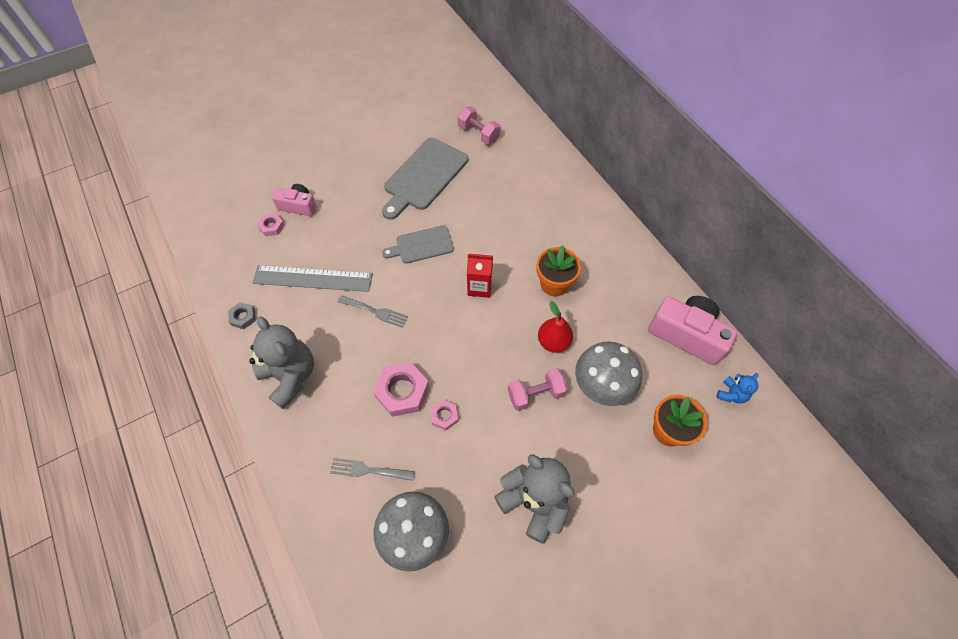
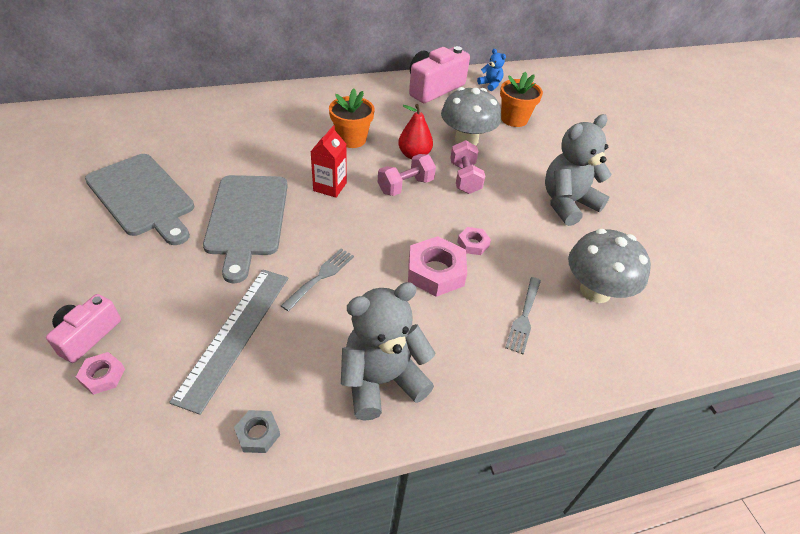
camera: 80 degrees left, 15 degrees down
grey cutting board [382,225,454,264] -> grey cutting board [203,175,288,283], size x1.65
pink dumbbell [457,106,501,145] -> pink dumbbell moved to [378,154,436,196]

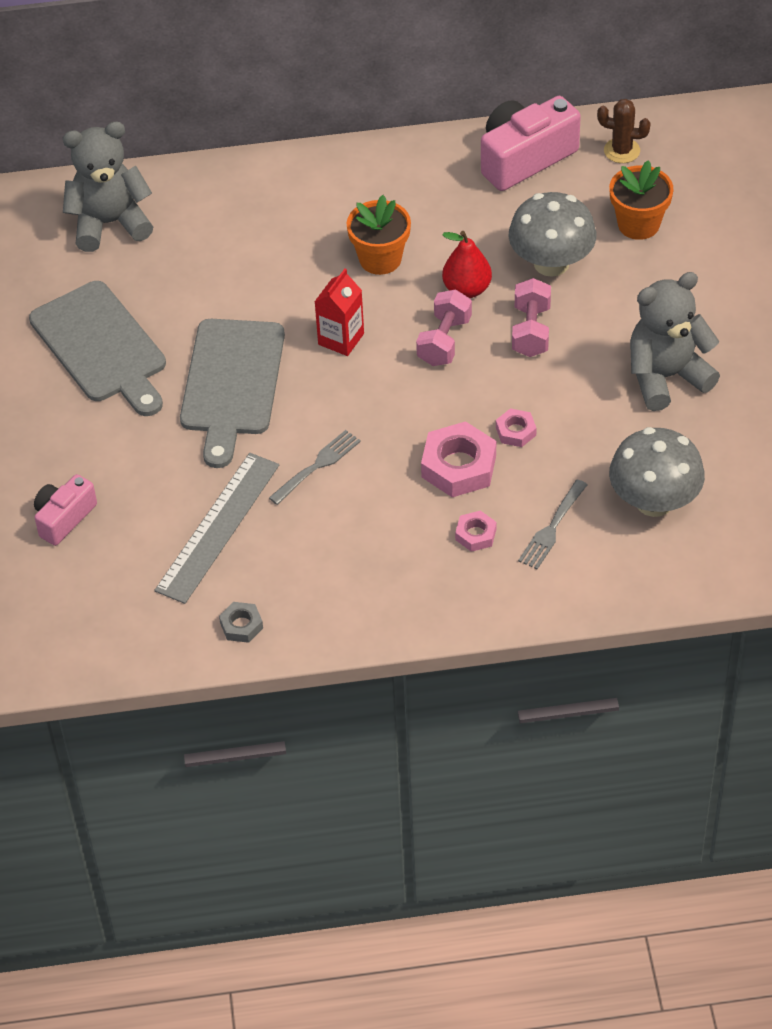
camera: 15 degrees right, 5 degrees up
pink nut [76,352,125,395] -> pink nut moved to [455,510,497,552]
grey teddy bear [341,282,435,421] -> grey teddy bear moved to [63,121,153,252]
pink dumbbell [378,154,436,196] -> pink dumbbell turned 45 degrees counterclockwise [416,289,472,366]
blue teddy bear [477,49,506,91] -> brown cactus [597,99,651,163]

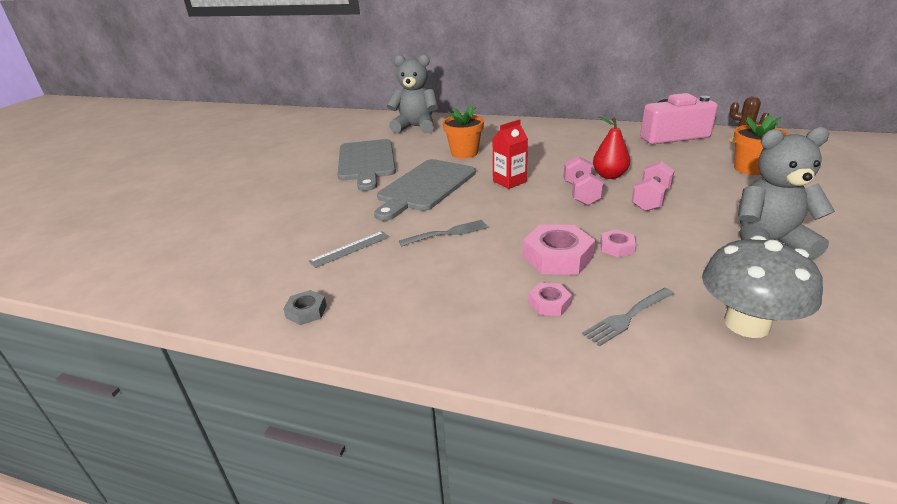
camera: 25 degrees right, 20 degrees down
pink camera [34,474,97,546] -> none
grey ruler [155,453,279,604] -> grey ruler [309,231,390,268], size x0.54
orange flower pot [346,195,411,275] -> orange flower pot moved to [443,106,484,158]
pink dumbbell [416,289,472,366] -> pink dumbbell turned 45 degrees counterclockwise [563,156,604,206]
grey mushroom [508,192,597,277] -> none

